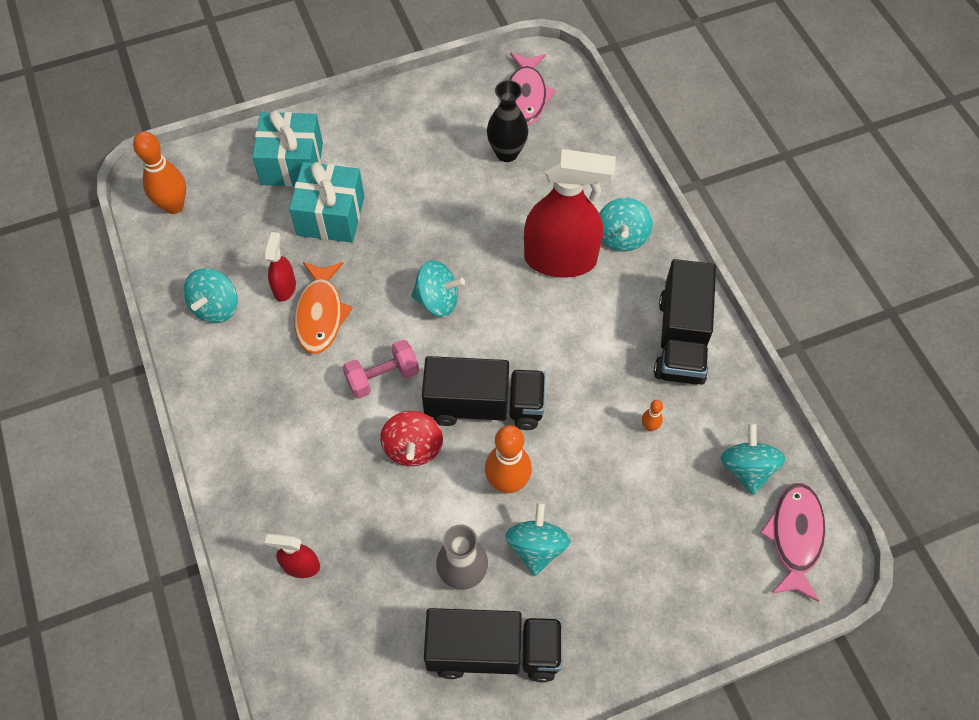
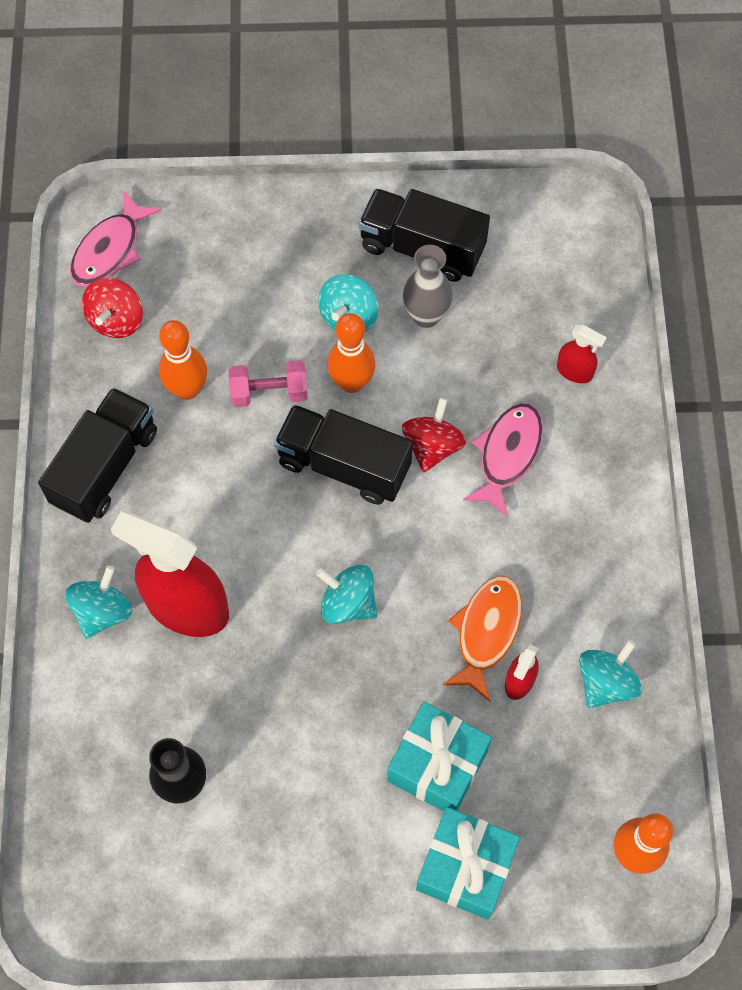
camera: 160 degrees left, 5 degrees up
pink dumbbell [342,340,419,399] -> pink dumbbell moved to [229,360,308,407]
pink fish [509,53,556,125] -> pink fish moved to [463,403,543,517]
orange bowling pin [642,400,663,431] -> orange bowling pin [159,320,207,400], size x2.15
turquoise spinning top [721,423,786,495] -> red spinning top [82,278,143,338]

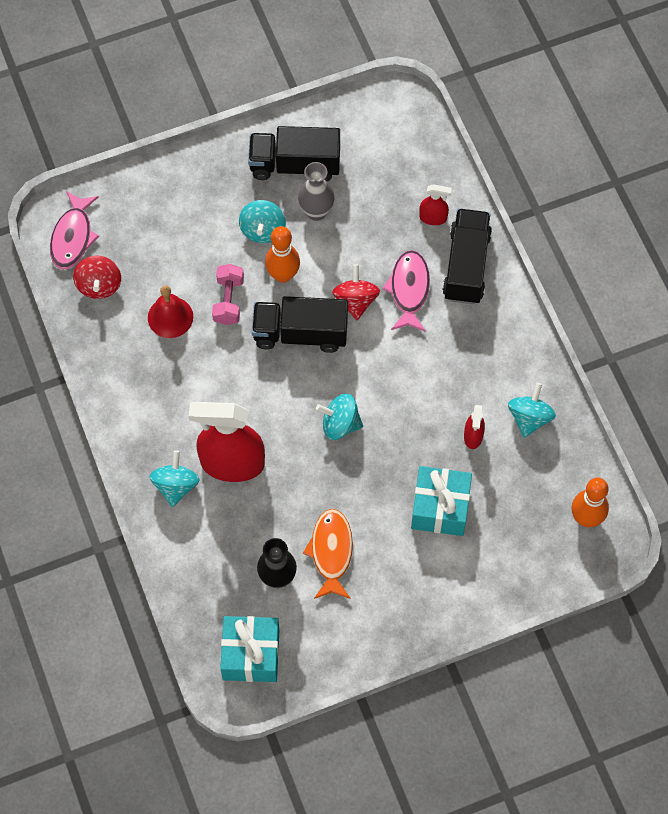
camera: 20 degrees left, 0 degrees up
black truck [38,387,157,523] -> black truck moved to [442,209,492,304]
orange bowling pin [159,320,207,400] -> red bell [148,285,193,338]
pink dumbbell [229,360,308,407] -> pink dumbbell turned 60 degrees counterclockwise [212,264,244,325]
turquoise gift [416,807,520,920] -> turquoise gift moved to [220,616,279,682]
orange fish [442,576,522,701] -> orange fish moved to [303,509,353,599]

